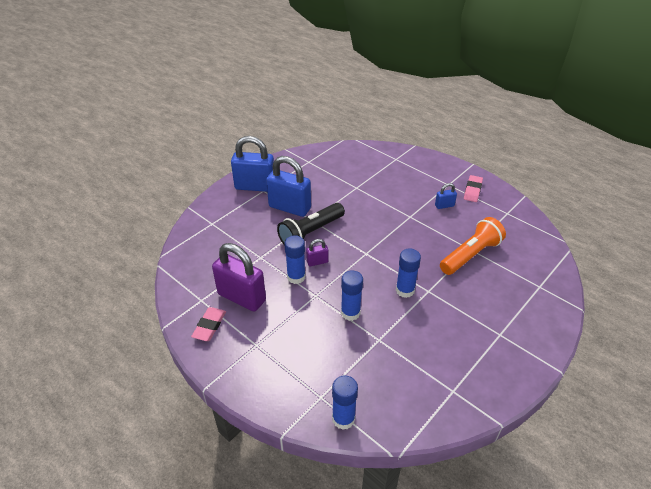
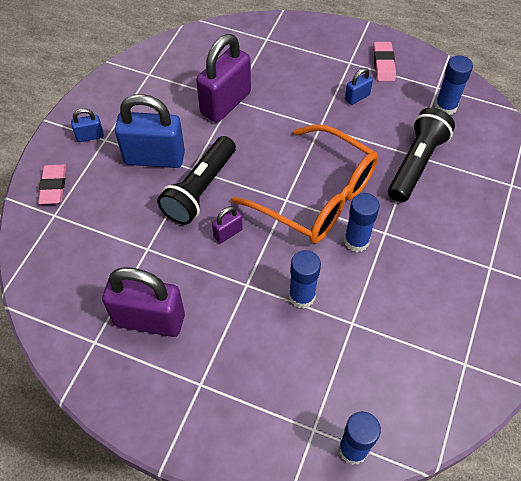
camera: 20 degrees left, 15 degrees up
pink eraser [191,307,226,341] -> pink eraser moved to [38,164,66,204]
blue padlock [231,136,274,192] -> blue padlock [71,109,104,142], size x0.46
blue glue stick [284,235,306,284] -> blue glue stick moved to [435,55,473,115]
orange flashlight [440,217,506,275] -> black flashlight [388,108,455,203]
none -> purple padlock [196,34,251,123]
none -> orange glasses [232,124,378,244]

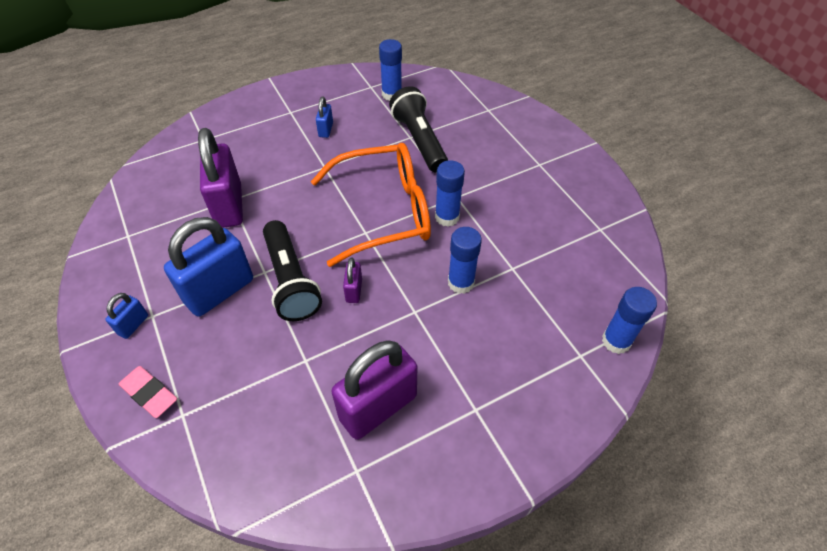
camera: 50 degrees left, 5 degrees down
pink eraser [373,42,396,81] -> none

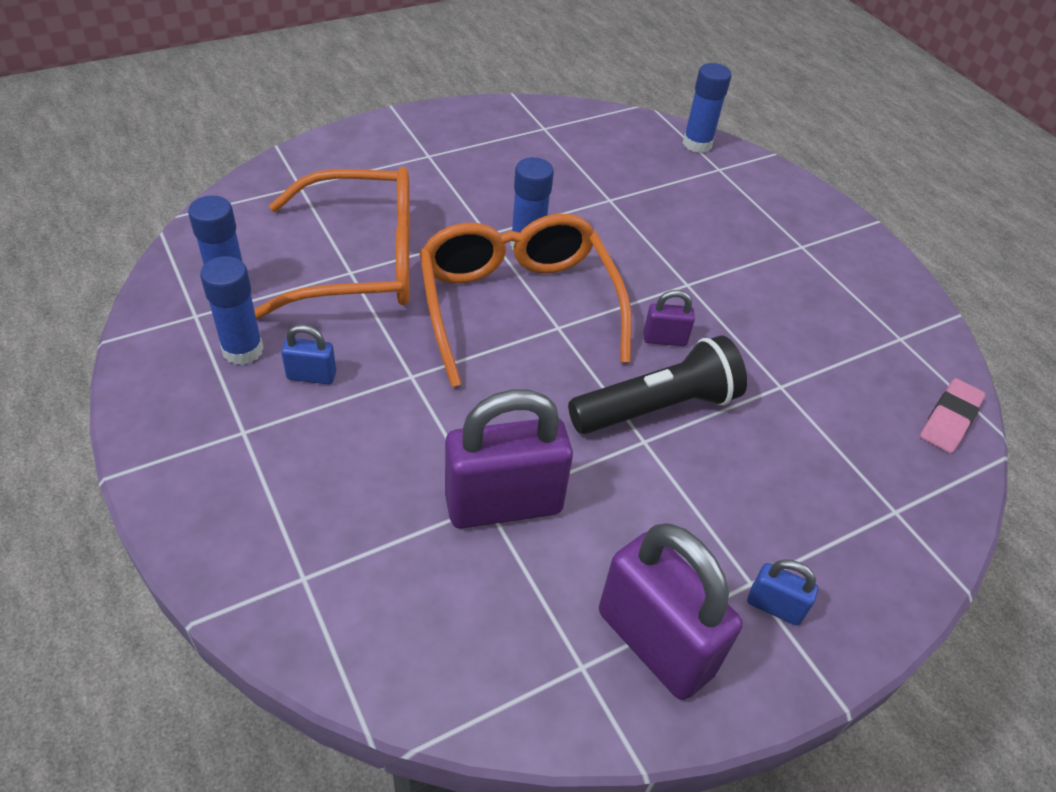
camera: 95 degrees left, 5 degrees down
pink eraser [118,366,177,418] -> pink eraser moved to [920,378,985,453]
blue padlock [164,217,253,317] -> none
purple padlock [331,340,417,440] -> purple padlock moved to [599,523,743,700]
black flashlight [389,86,448,172] -> orange glasses [254,167,410,319]
blue glue stick [448,227,482,294] -> blue glue stick moved to [200,256,264,365]

